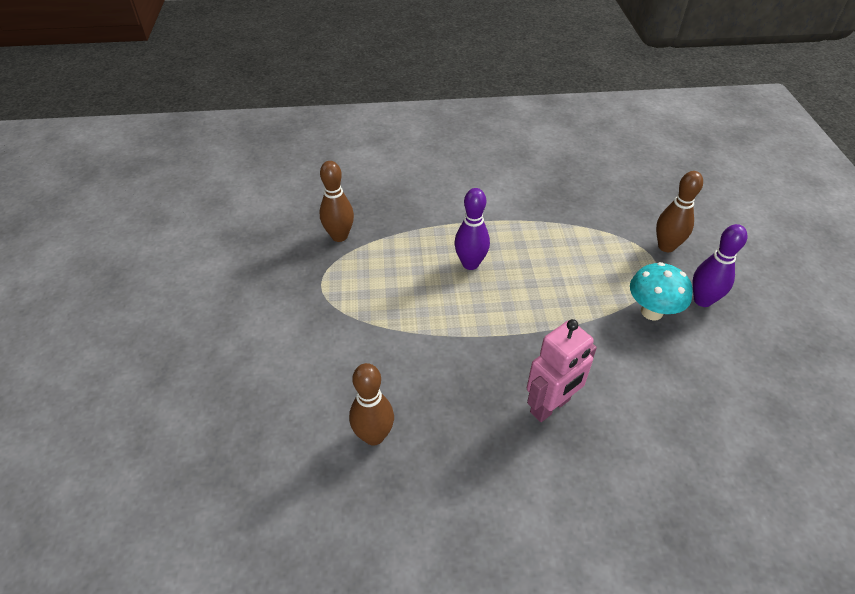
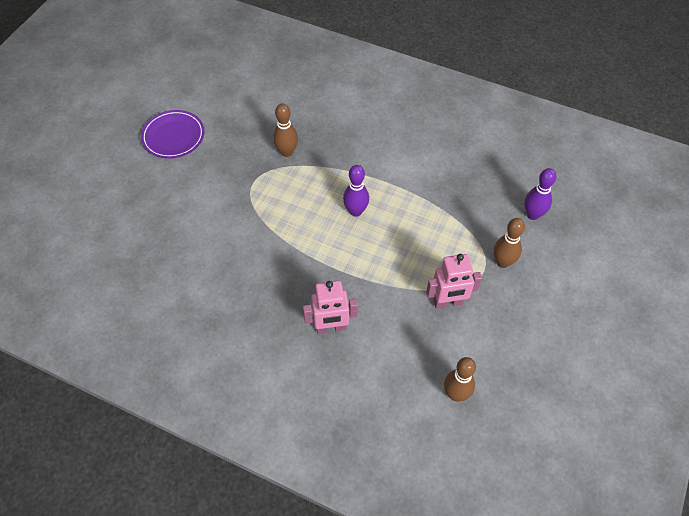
camera: 30 degrees right, 10 degrees up
brown bowling pin [349,363,394,446] -> brown bowling pin moved to [444,357,476,402]
turquoise mushroom [630,262,693,320] -> pink robot [426,254,482,309]
purple bowling pin [693,224,748,307] -> purple bowling pin moved to [524,168,556,220]
none -> purple plate [141,110,205,159]

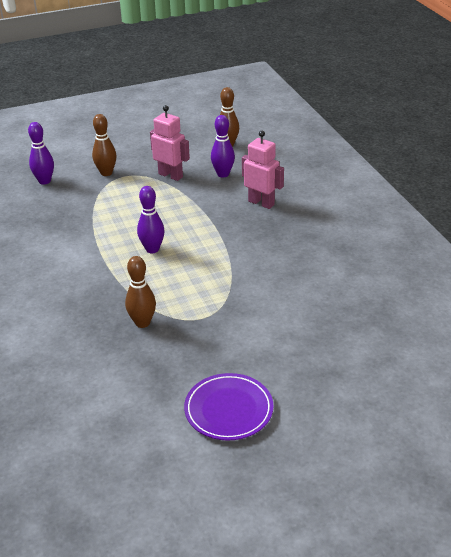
camera: 135 degrees left, 20 degrees down
none -> purple bowling pin [211,115,235,178]

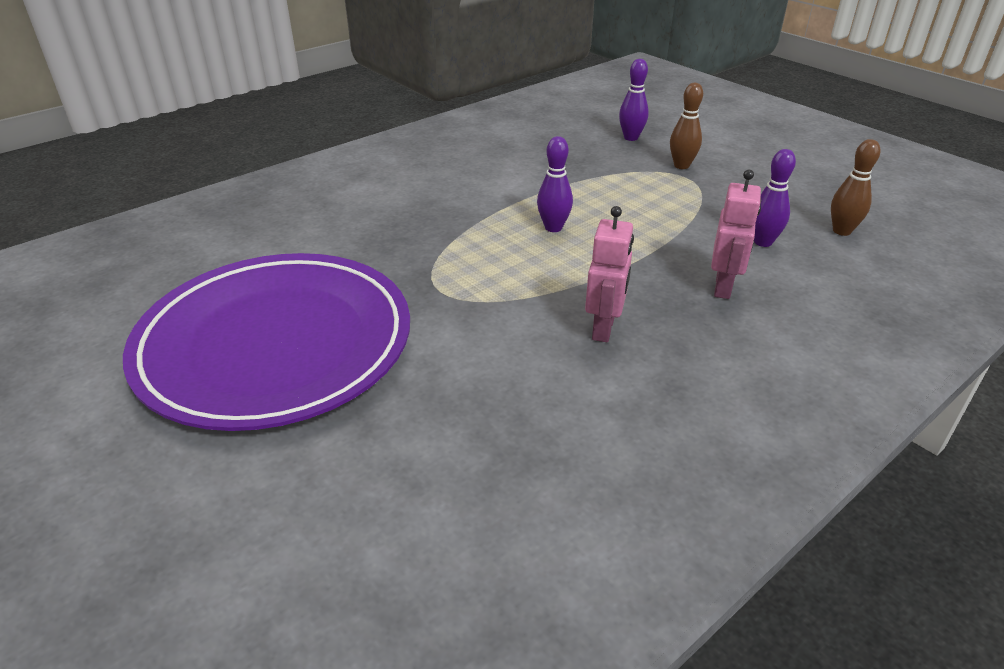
camera: 70 degrees right, 0 degrees up
brown bowling pin [125,256,156,328] -> none
pink robot [150,105,190,181] -> pink robot moved to [585,206,634,342]
purple plate [184,373,273,441] -> purple plate [123,253,410,431], size x2.37

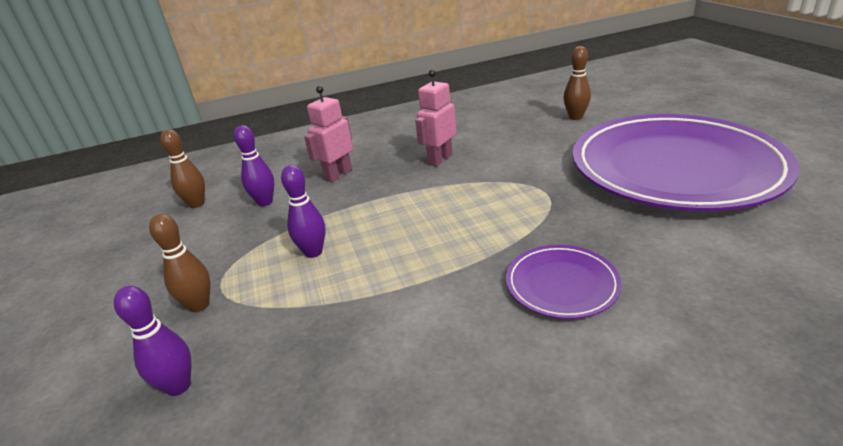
camera: 155 degrees left, 5 degrees down
purple bowling pin [537,136,573,232] -> purple bowling pin moved to [281,165,326,258]
none -> purple plate [506,245,622,319]
none -> brown bowling pin [563,46,591,120]

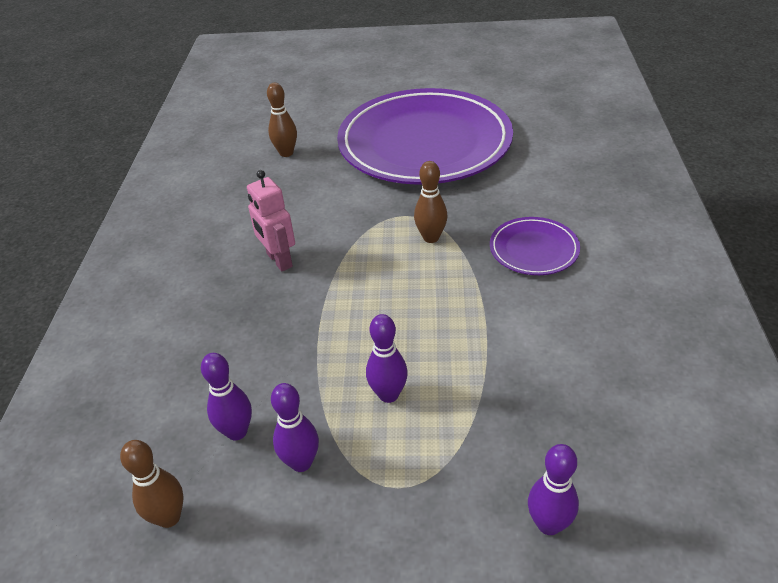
camera: 70 degrees left, 10 degrees up
brown bowling pin [149,214,210,312] -> brown bowling pin moved to [414,161,448,243]
pink robot [304,86,353,182] -> none
none -> purple bowling pin [271,383,319,472]

